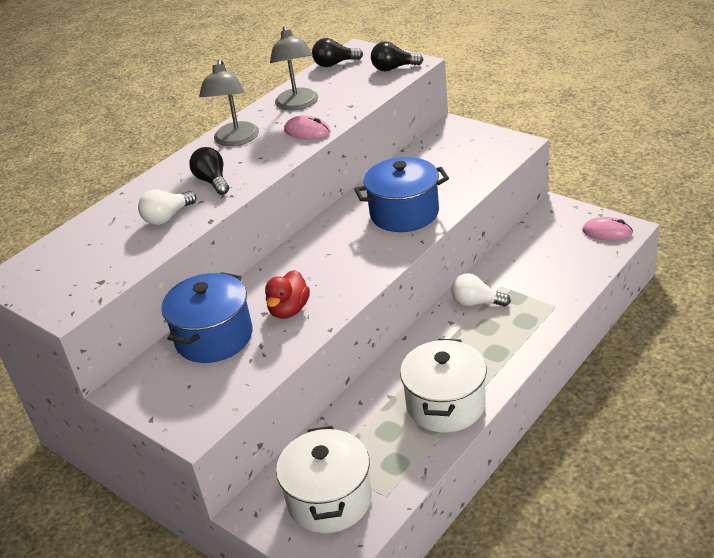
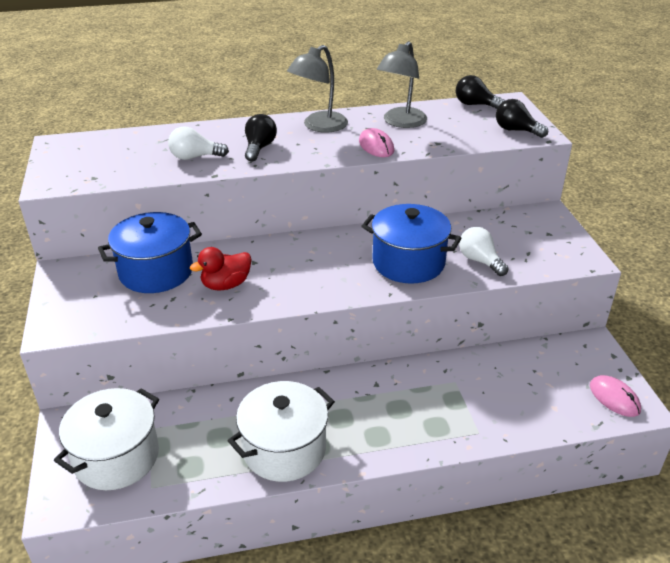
camera: 35 degrees right, 0 degrees up
white light bulb [451,273,511,307] -> white light bulb moved to [459,227,509,276]

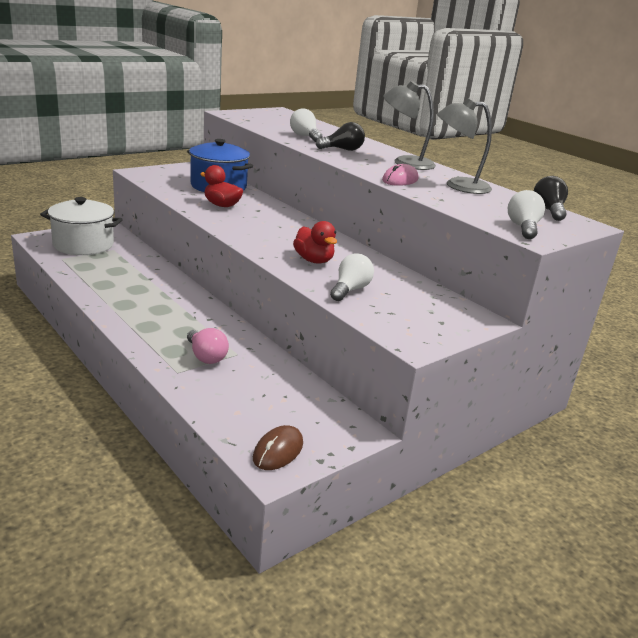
camera: 60 degrees right, 10 degrees down
white pot [228,381,335,482] -> none
blue pot [362,204,461,284] -> red duck [293,221,337,264]
black light bulb [496,99,548,138] -> white light bulb [508,190,545,239]
pink mouse [590,375,641,417] -> brown mouse [253,425,303,470]
none -> pink light bulb [187,328,229,364]

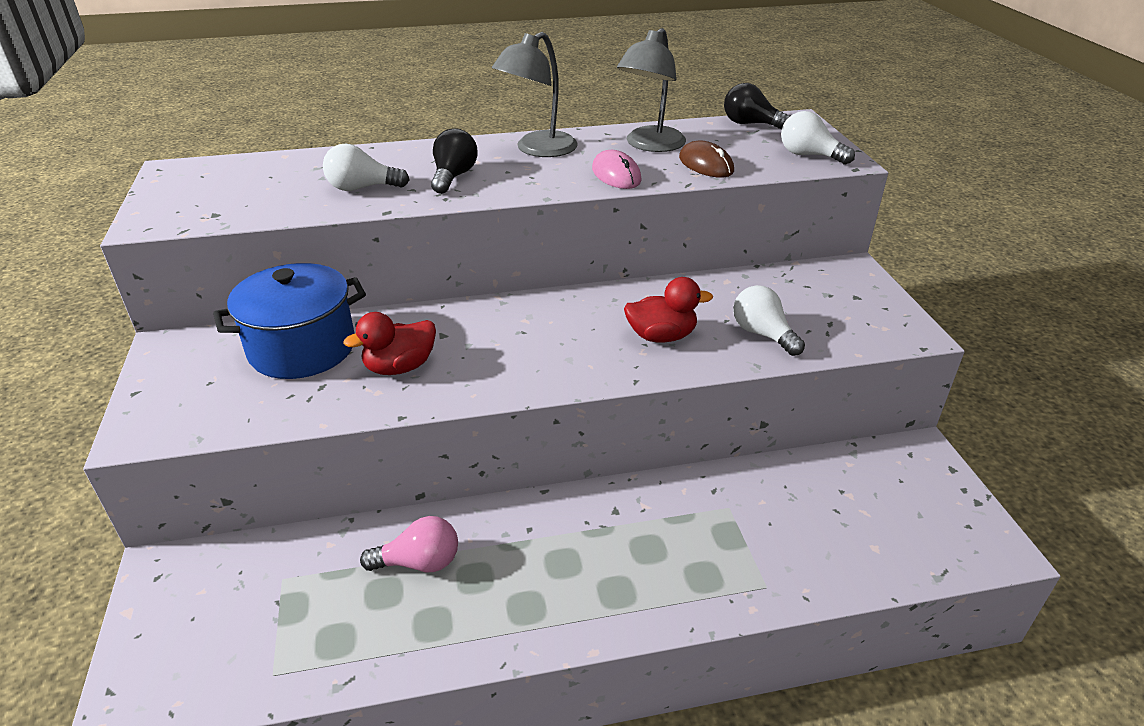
camera: 60 degrees left, 10 degrees up
white pot [40,197,123,255] -> none
pink light bulb [187,328,229,364] -> pink light bulb moved to [360,516,458,572]
brown mouse [253,425,303,470] -> brown mouse moved to [679,140,734,178]

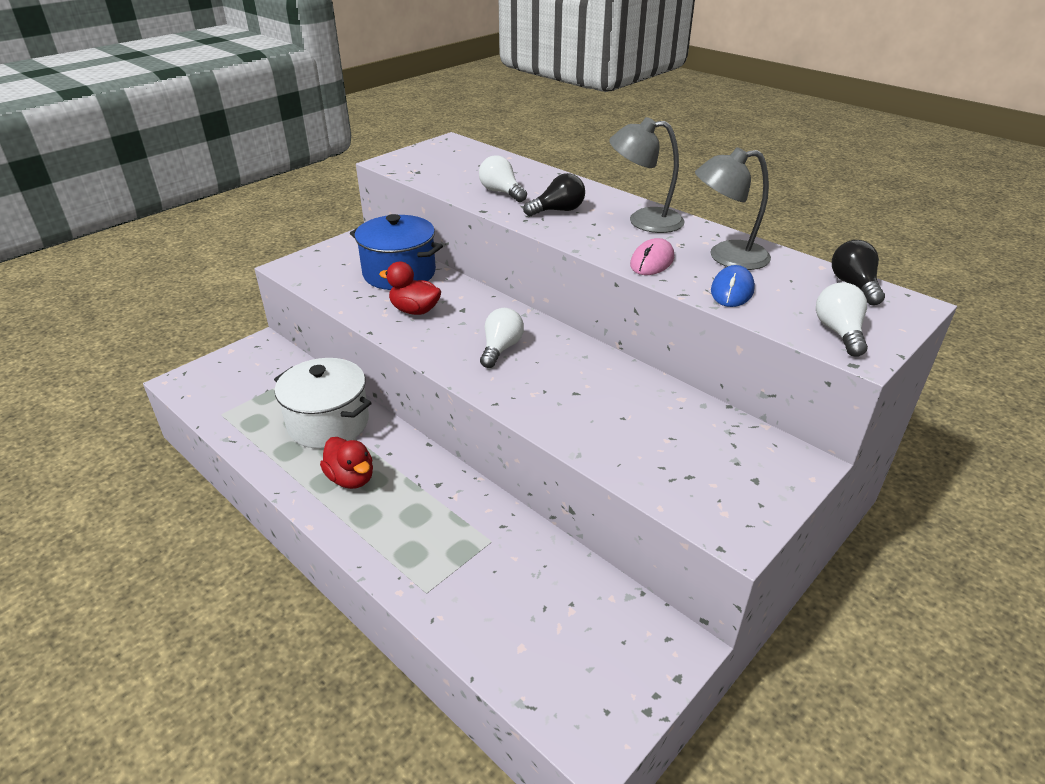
camera: 55 degrees right, 0 degrees up
pink light bulb [360,516,458,572] -> white pot [274,358,372,449]
red duck [624,277,713,343] -> red duck moved to [320,437,373,489]
brown mouse [679,140,734,178] -> blue mouse [711,265,755,307]
white light bulb [733,285,805,356] -> white light bulb moved to [480,308,524,368]

